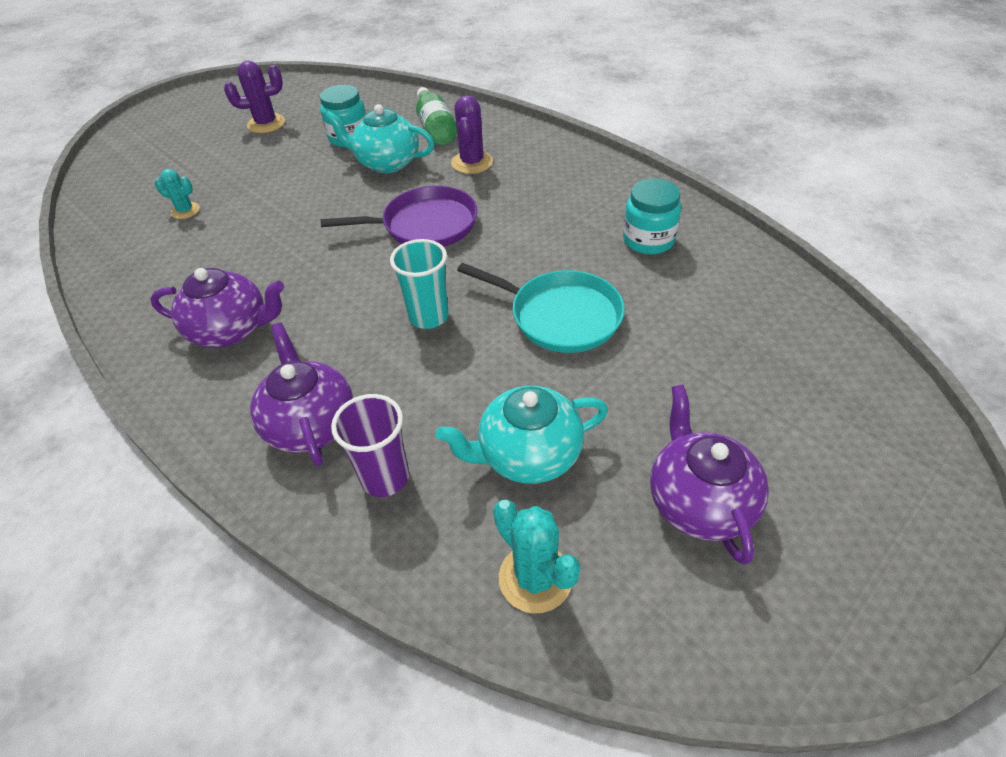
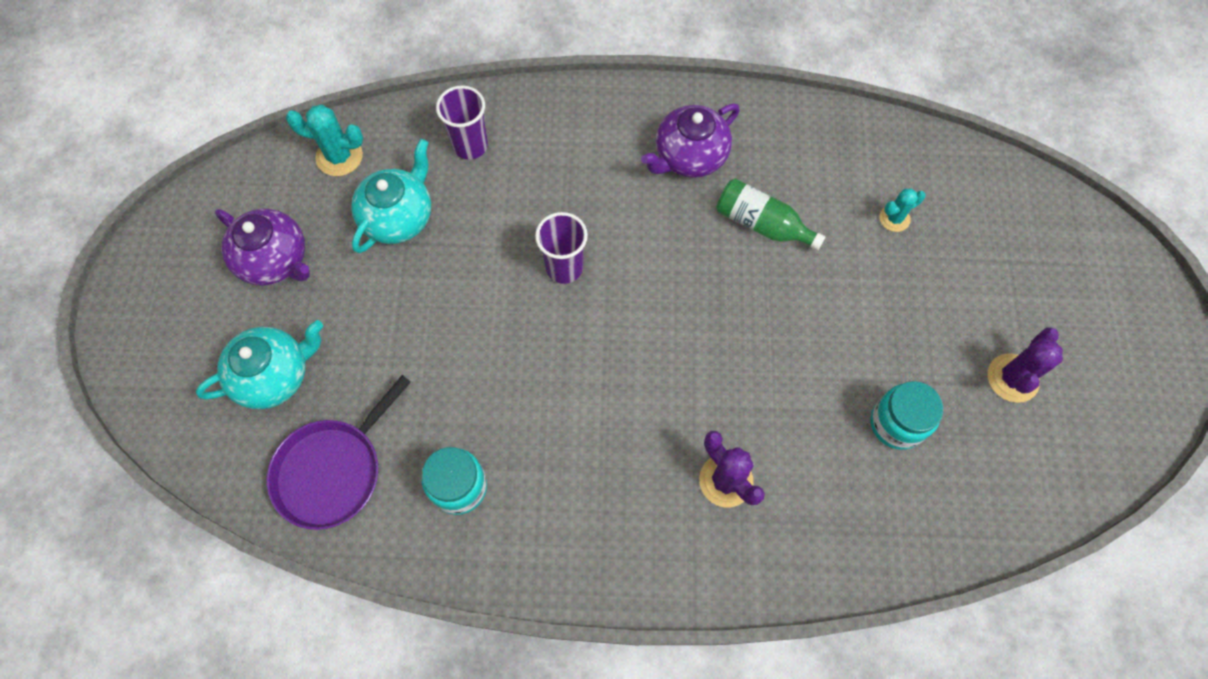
camera: 135 degrees right, 20 degrees up
purple teapot [250,323,353,466] -> none
purple pan [321,186,478,247] -> purple pan moved to [267,375,411,530]
turquoise teapot [325,104,434,173] -> turquoise teapot moved to [196,320,323,409]
turquoise cup [390,239,449,329] -> purple cup [535,212,588,284]
green bottle [416,87,457,145] -> green bottle moved to [716,179,825,251]
turquoise pan [457,263,625,353] -> none

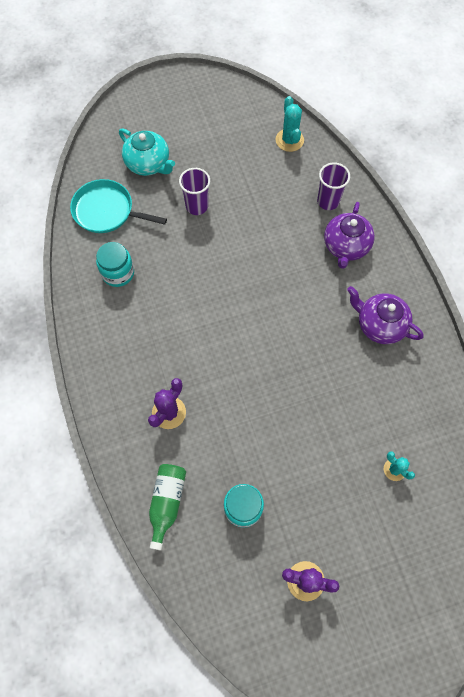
camera: 70 degrees right, 0 degrees up
purple teapot [215,209,310,286] -> purple teapot moved to [324,202,375,269]
purple pan [267,375,411,530] -> turquoise pan [70,179,167,233]
turquoise teapot [351,139,431,253] -> none
purple cup [535,212,588,284] -> purple cup moved to [179,168,210,215]
green bottle [716,179,825,251] -> green bottle moved to [149,464,186,551]

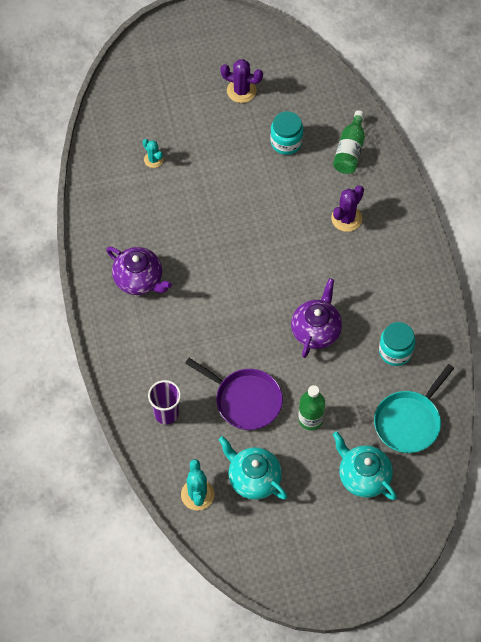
camera: 175 degrees left, 5 degrees down
turquoise pan [70,179,167,233] -> turquoise pan turned 105 degrees clockwise [374,364,454,453]
purple cup [179,168,210,215] -> green bottle [298,385,325,430]
purple teapot [324,202,375,269] -> purple teapot moved to [291,278,342,358]
none -> purple pan [185,358,283,430]
none -> turquoise teapot [219,436,287,500]

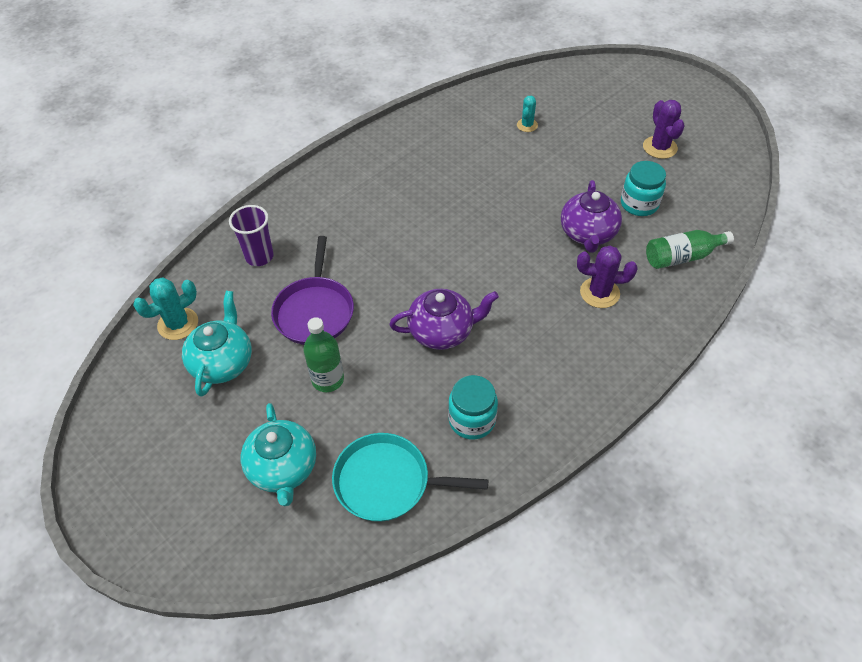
camera: 60 degrees right, 10 degrees down
purple teapot [106,247,172,295] -> purple teapot moved to [561,180,622,253]
turquoise teapot [333,432,397,500] -> turquoise teapot turned 150 degrees clockwise [241,403,316,506]

